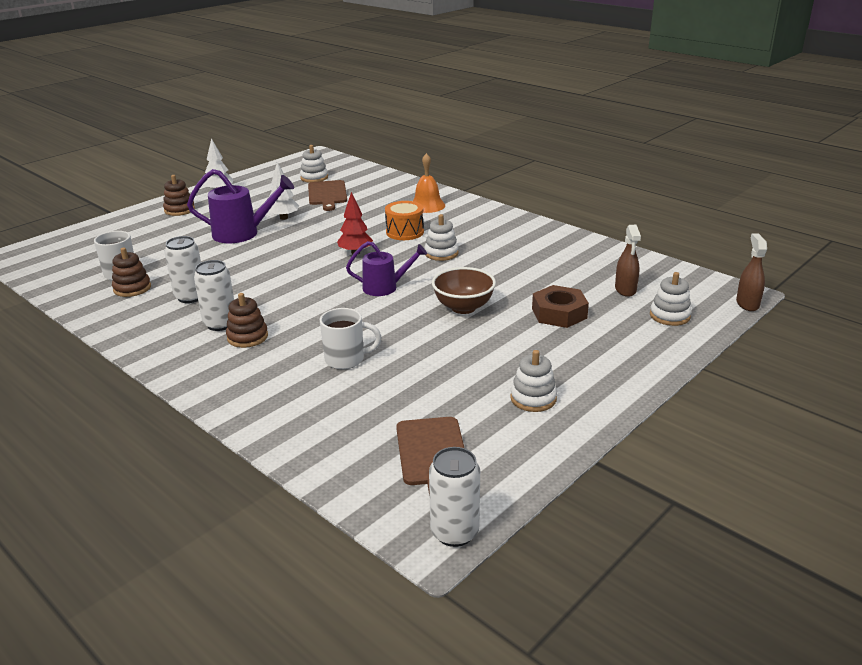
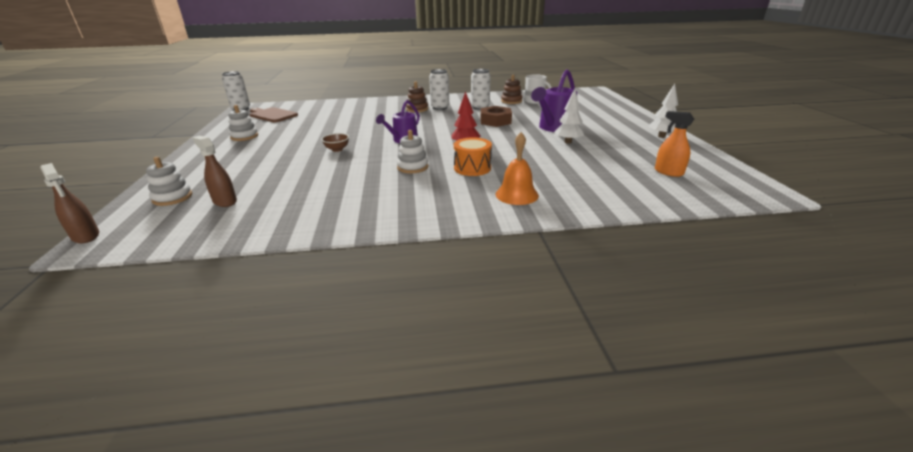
camera: 130 degrees right, 0 degrees up
brown stacking toy [163,175,195,216] -> none
white stacking toy [300,145,328,183] -> orange spray bottle [655,111,694,177]
brown cutting board [308,180,347,211] -> none
white mug [320,308,381,369] -> none
brown bowl [432,267,496,314] -> brown bowl [321,133,349,152], size x0.58
brown nut [532,285,589,328] -> brown nut moved to [481,106,512,127]

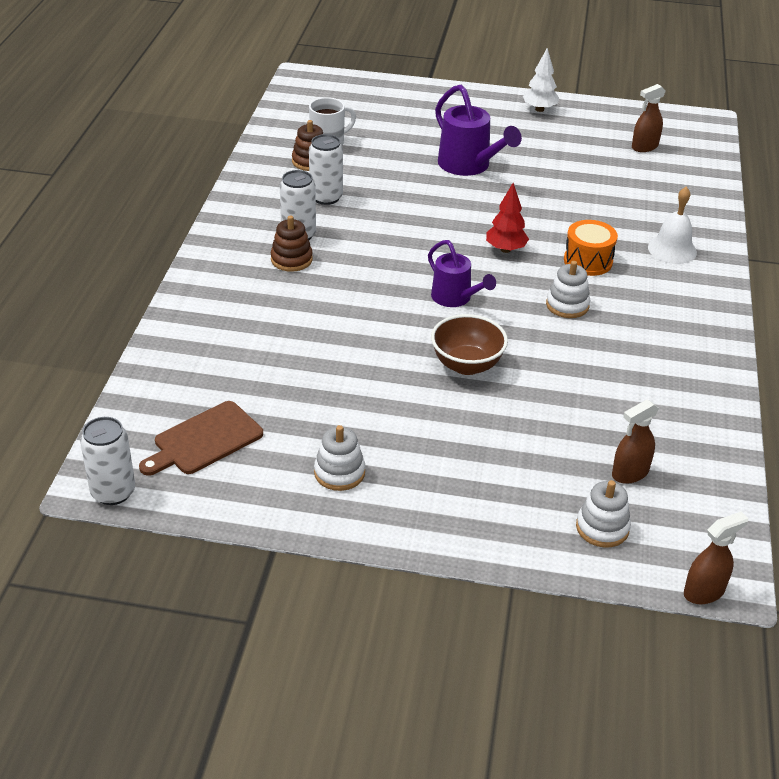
camera: 75 degrees left, 10 degrees up
brown bowl [321,133,349,152] -> brown bowl [431,314,508,375], size x1.73
brown nut [481,106,512,127] -> none
orange bell [495,132,539,205] -> white bell [648,187,697,264]
white tree [554,89,584,144] -> none
orange spray bottle [655,111,694,177] -> brown spray bottle [632,84,666,152]

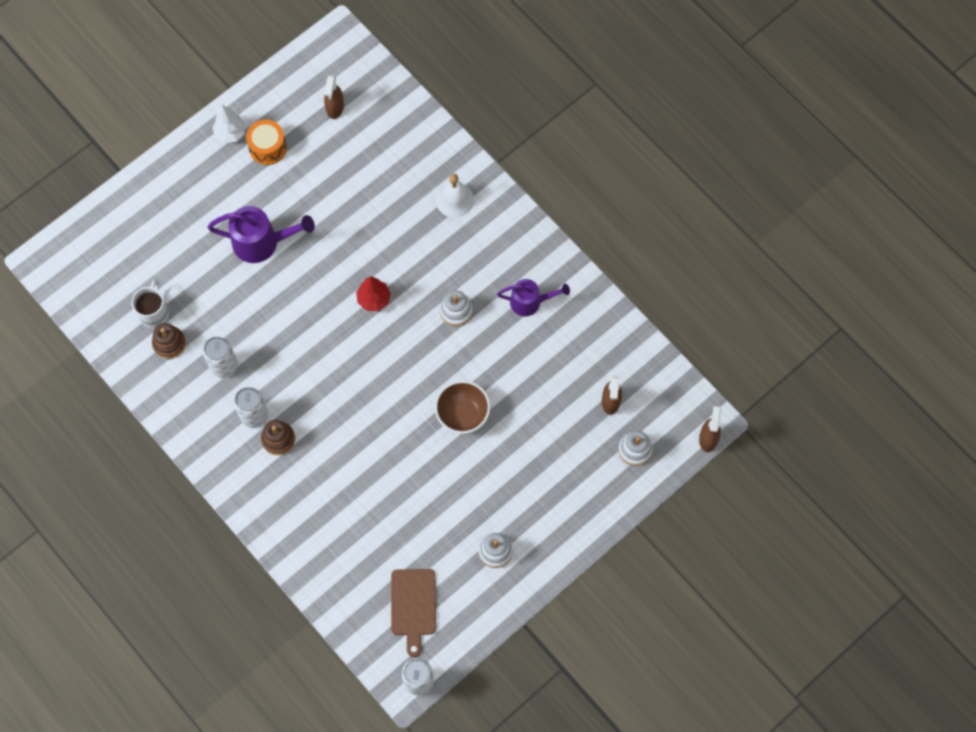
camera: 50 degrees left, 30 degrees up
purple watering can [428,240,496,307] -> purple watering can moved to [497,279,570,316]
orange drum [564,220,618,276] -> orange drum moved to [246,119,287,165]

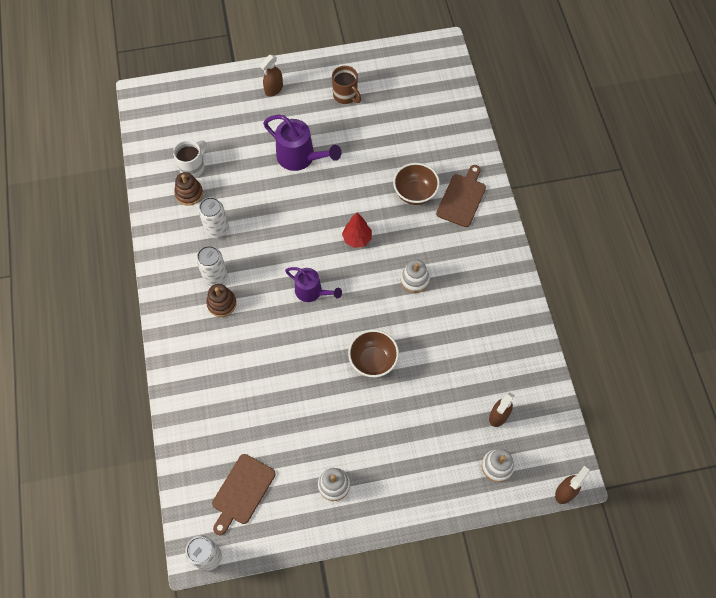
camera: 30 degrees right, 5 degrees down
white tree [212,105,246,143] -> none
orange drum [246,119,287,165] -> brown mug [332,66,361,104]
brown spray bottle [324,75,344,119] -> brown spray bottle moved to [260,55,283,97]
white bell [436,174,474,218] -> brown cutting board [436,165,486,227]
purple watering can [497,279,570,316] -> purple watering can moved to [285,267,342,302]
none -> brown bowl [393,163,440,205]

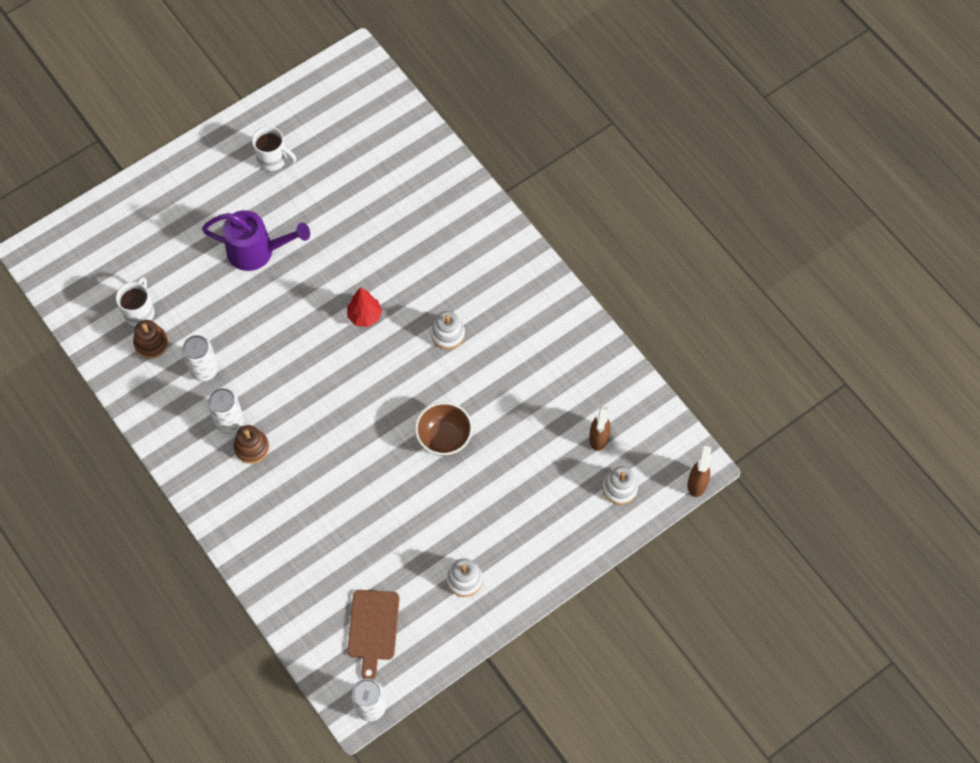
camera: 25 degrees left, 0 degrees up
brown spray bottle [260,55,283,97] -> none
purple watering can [285,267,342,302] -> none
brown mug [332,66,361,104] -> white mug [252,126,296,171]
brown bowl [393,163,440,205] -> none
brown cutting board [436,165,486,227] -> none

